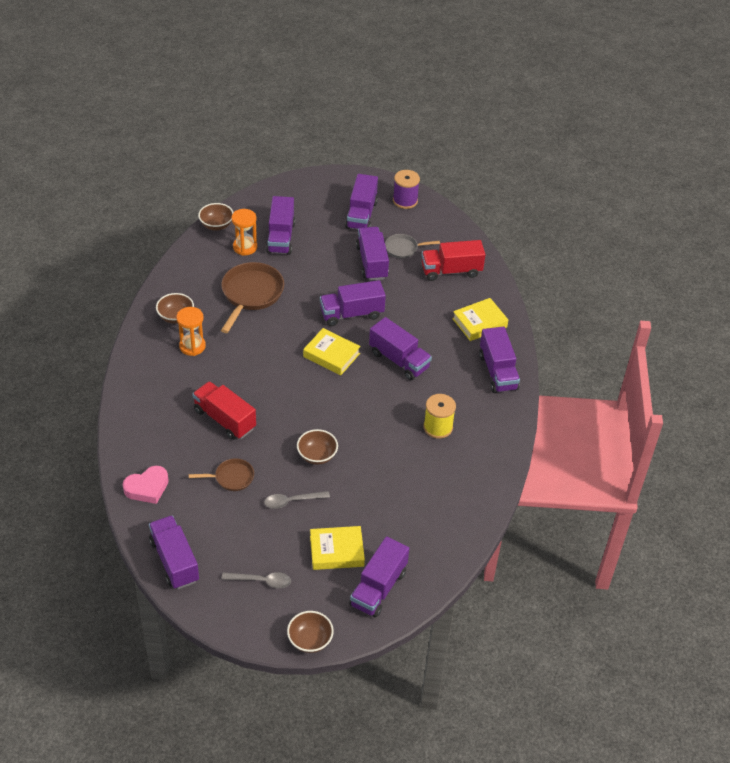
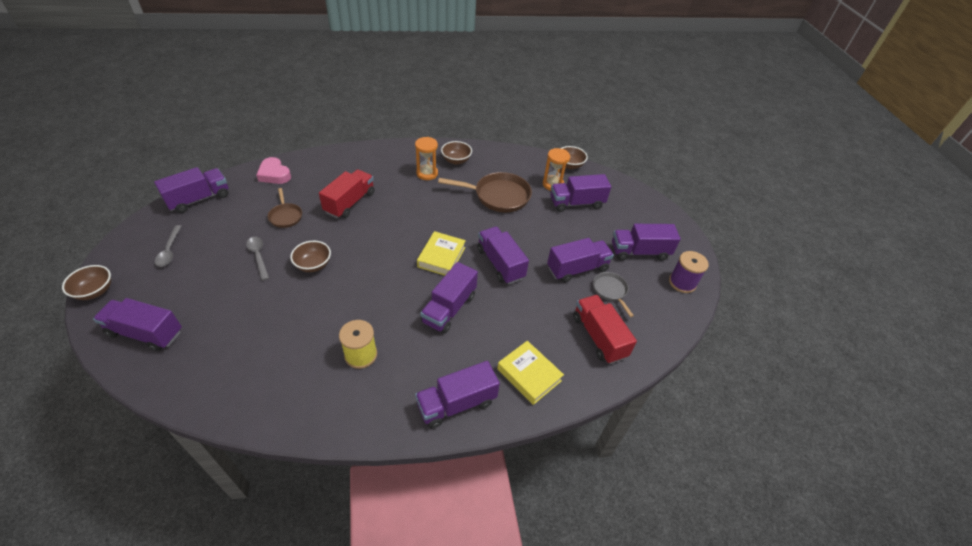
camera: 75 degrees right, 0 degrees up
yellow book [310,526,365,570] -> none

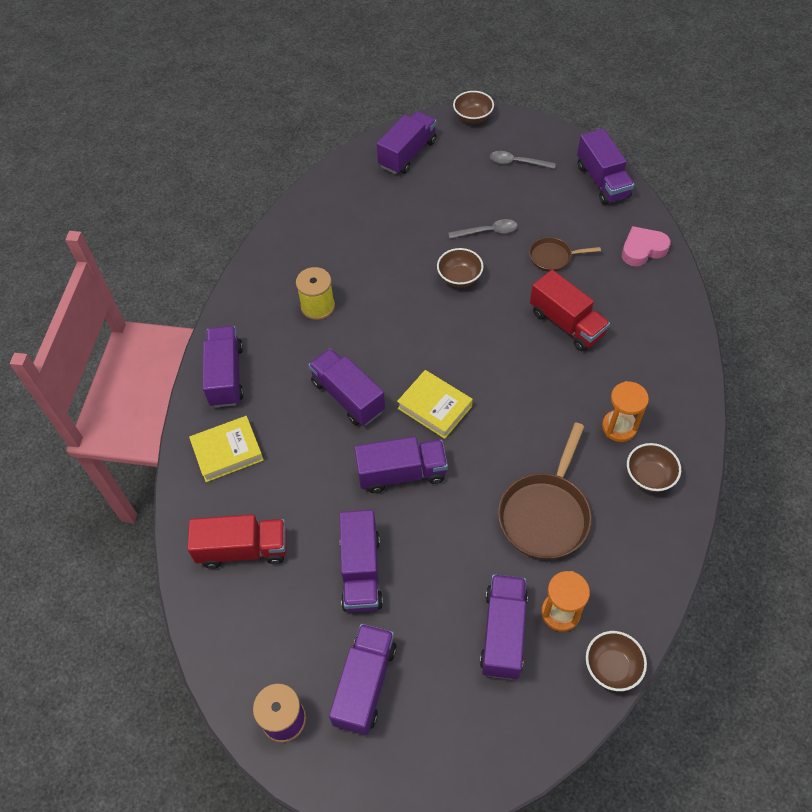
camera: 115 degrees right, 10 degrees up
grey pan [593,272,634,317] -> none

